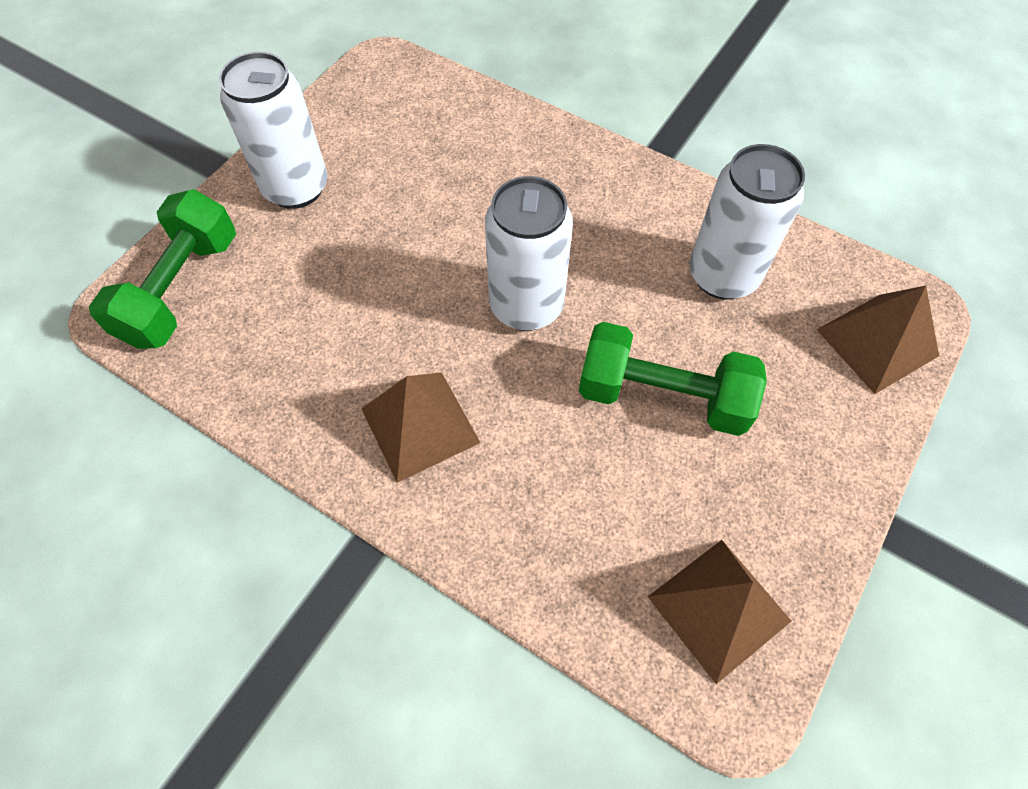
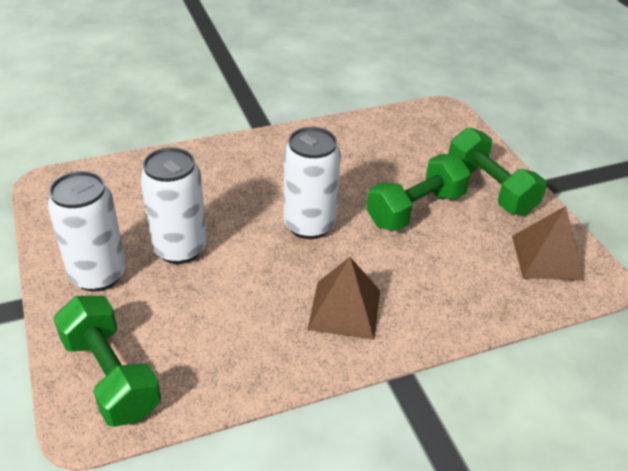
camera: 55 degrees left, 20 degrees down
white can [689,144,805,300] -> white can moved to [140,147,207,264]
brown pyramid [817,286,939,394] -> none
none -> green dumbbell [448,127,547,215]

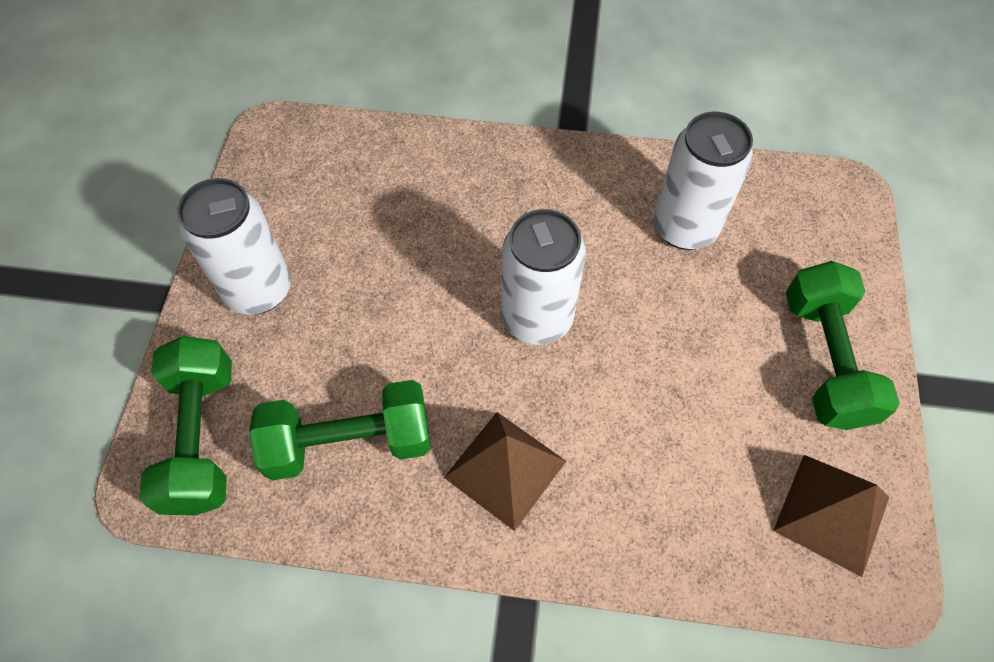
camera: 30 degrees right, 20 degrees up
white can [140,147,207,264] -> white can moved to [653,112,753,250]
green dumbbell [366,154,471,231] -> green dumbbell moved to [249,380,431,480]

